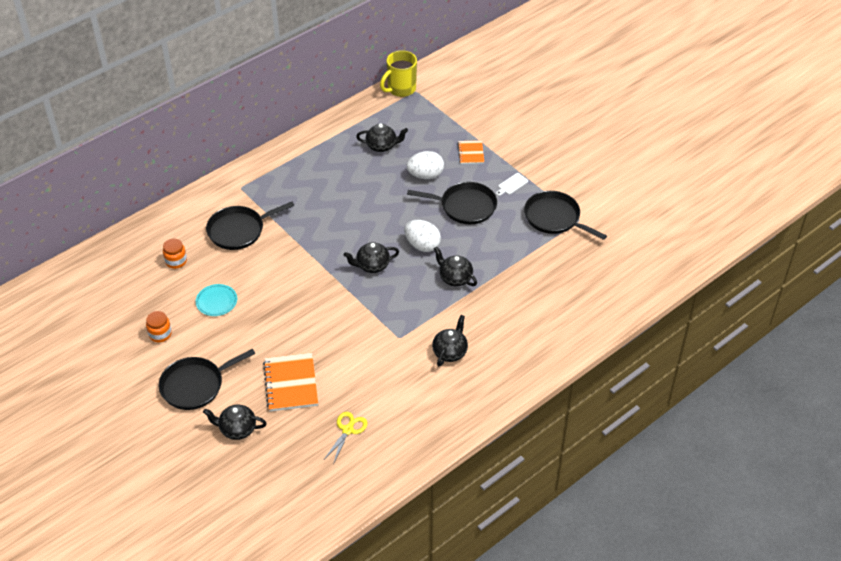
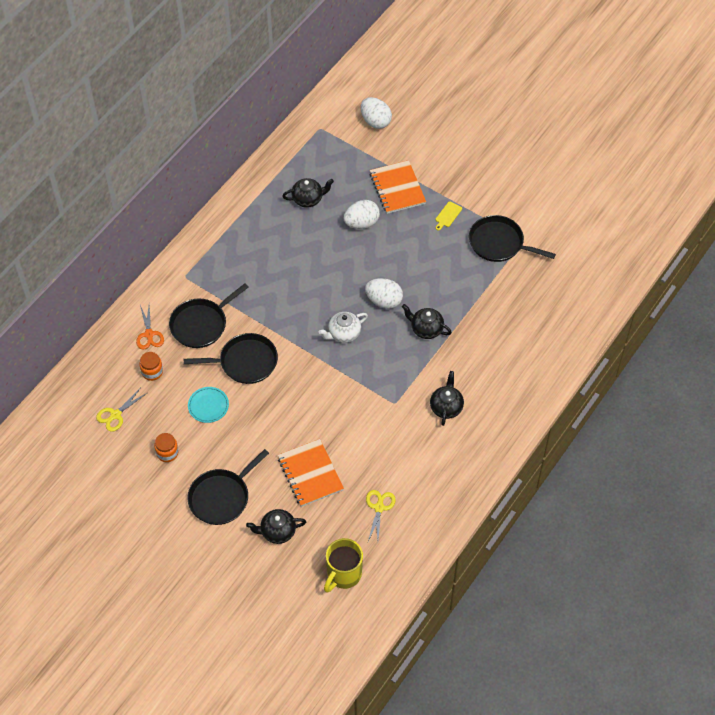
camera: 15 degrees left, 10 degrees up
black teapot [344,242,399,273] -> white teapot [319,312,368,343]
yellow mug [380,50,417,97] -> yellow mug moved to [324,538,363,593]
black pan [407,182,497,224] -> black pan moved to [184,333,278,384]
orange notebook [458,140,484,164] -> orange notebook [370,160,426,214], size x1.73
white cutting board [496,173,528,196] -> yellow cutting board [435,201,462,231]
none -> yellow scissors [96,389,147,432]
none -> orange scissors [136,305,164,350]
none -> white egg [361,97,392,129]

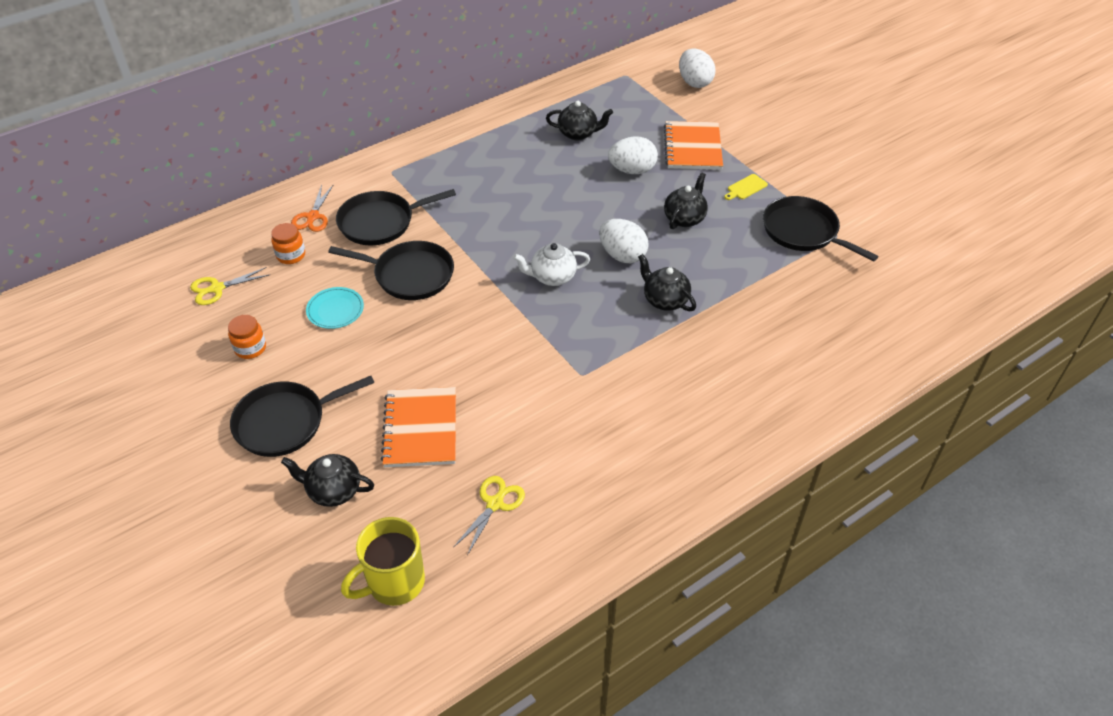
camera: 20 degrees right, 10 degrees down
black teapot [430,371,464,426] -> black teapot moved to [664,172,708,229]

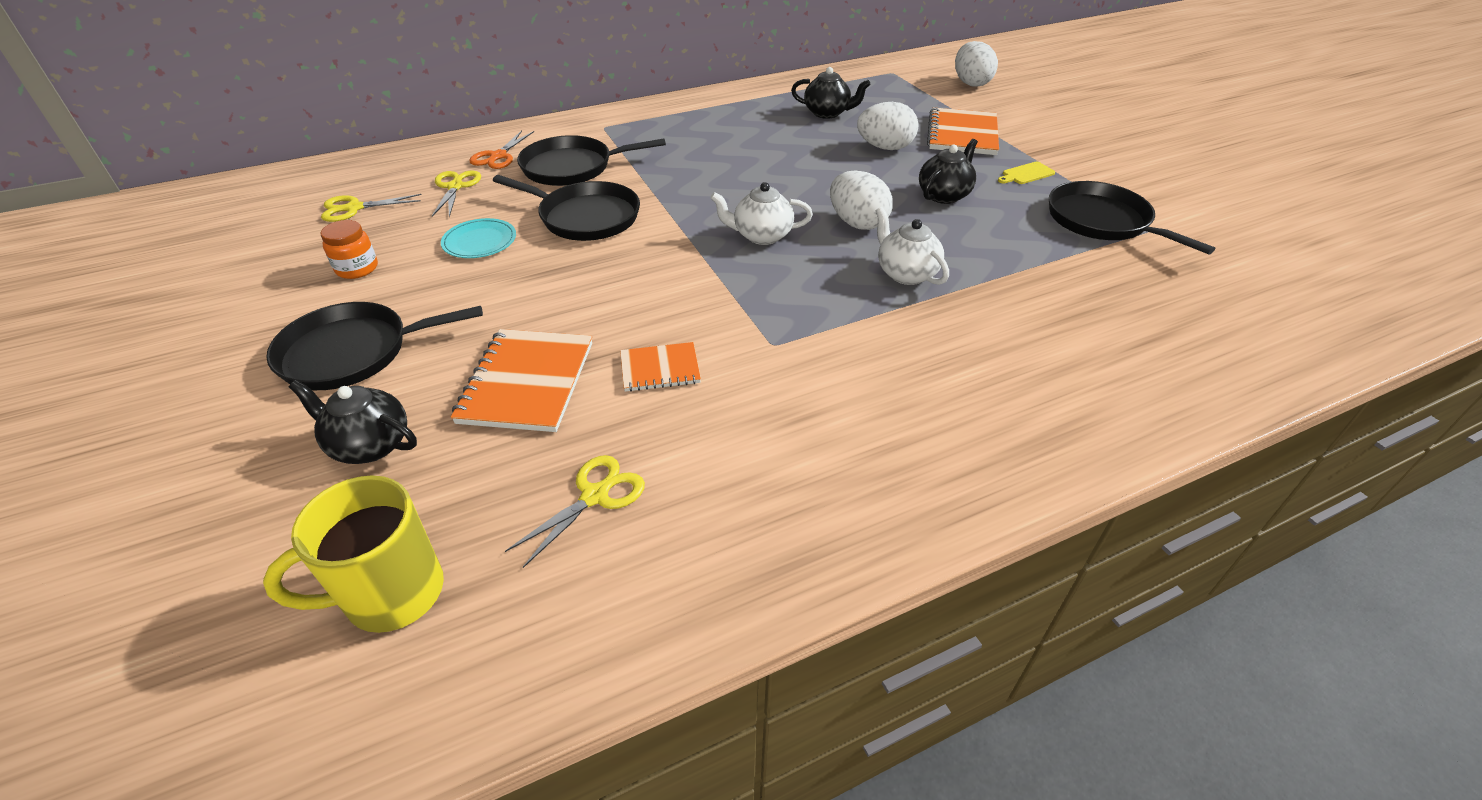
camera: 10 degrees right, 5 degrees down
orange jar [271,223,305,264] -> yellow scissors [432,170,481,217]
black teapot [638,254,696,311] -> white teapot [875,207,949,285]
none -> orange notebook [620,342,701,392]

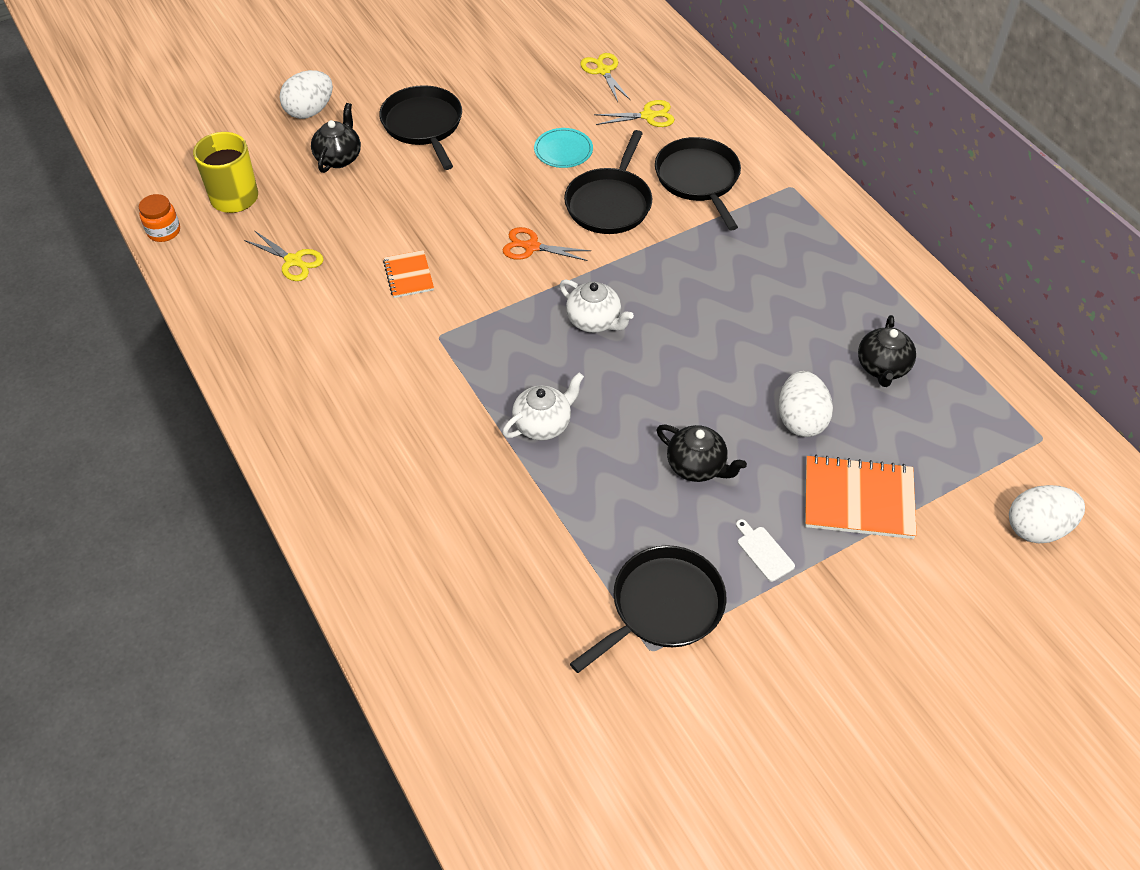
camera: 85 degrees right, 10 degrees up
orange jar [320,220,378,279] -> orange jar moved to [139,194,180,242]
orange notebook [451,329,592,432] -> none
orange scissors [469,130,534,169] -> orange scissors moved to [503,227,591,261]
white teapot [710,182,813,245] -> white teapot turned 135 degrees clockwise [559,280,634,333]
white egg [830,170,893,230] -> white egg moved to [279,70,333,119]
yellow cutting board [998,162,1055,184] -> white cutting board [736,519,795,582]

